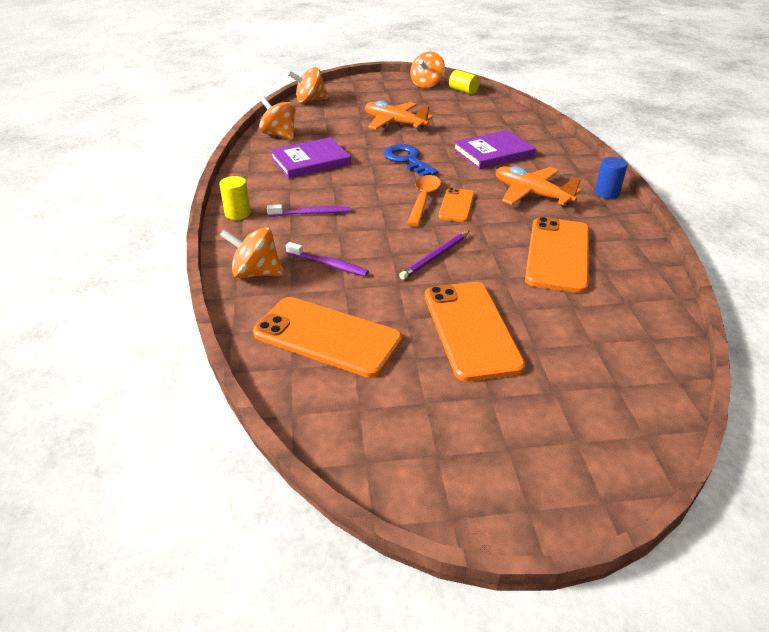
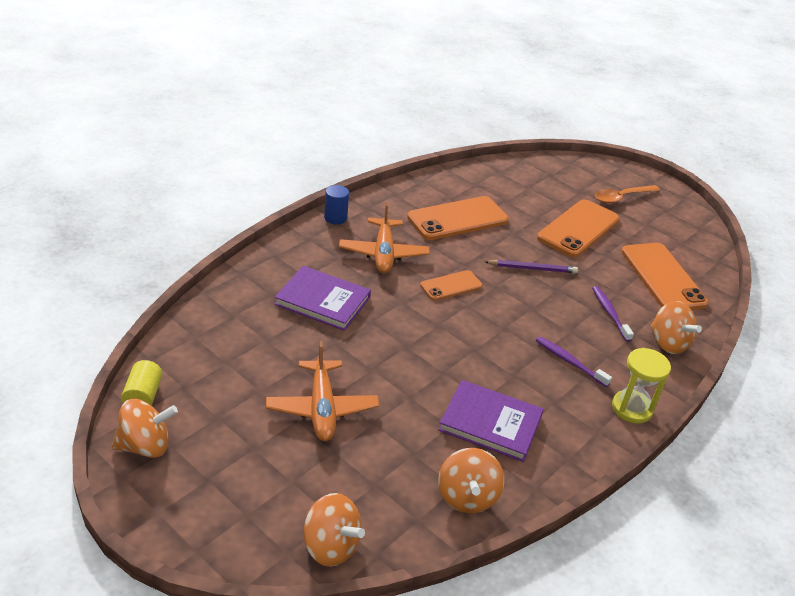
camera: 135 degrees left, 0 degrees up
yellow cylinder [219,176,251,220] -> yellow hourglass [612,348,671,424]
blue key [384,144,438,177] -> none
orange spoon [407,175,441,226] -> orange spoon moved to [595,185,660,203]

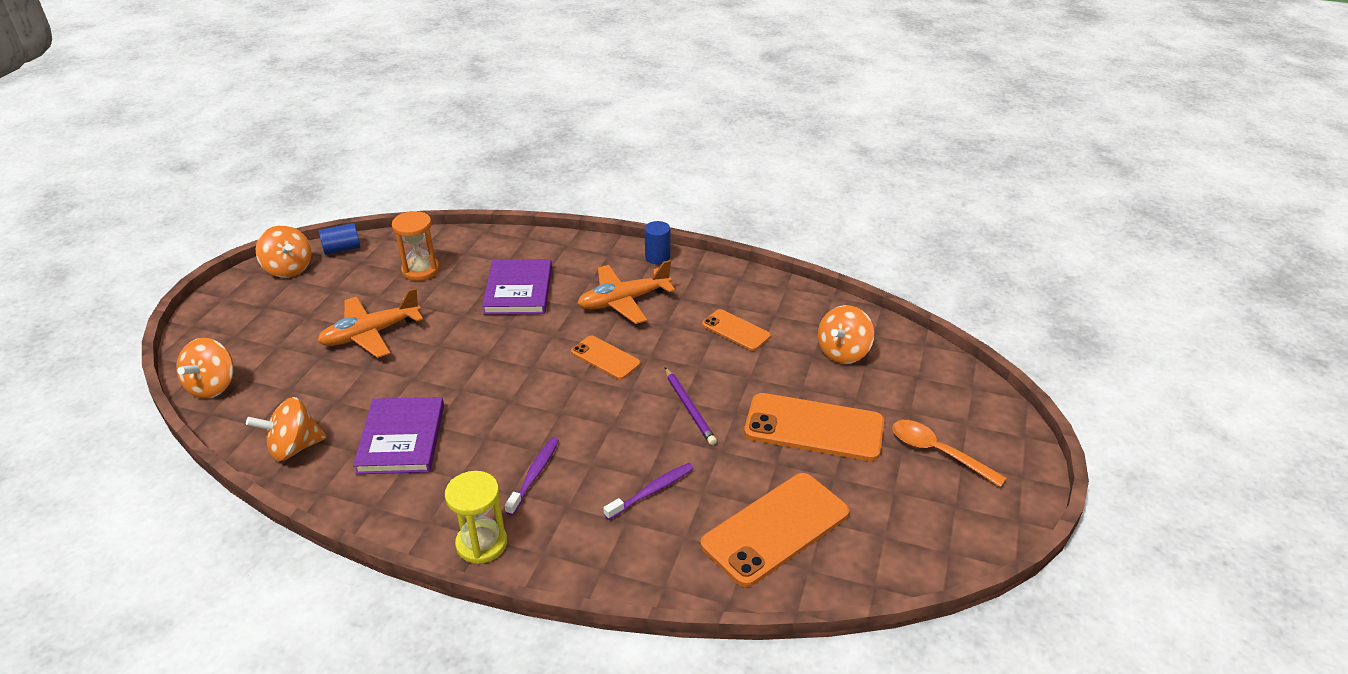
camera: 70 degrees right, 0 degrees up
yellow cylinder [121,360,163,406] -> blue cylinder [319,223,360,255]
orange phone [407,196,509,240] -> orange phone [702,309,771,351], size x0.56
orange spinning top [651,301,702,354] -> orange spinning top moved to [818,305,874,364]
none -> orange hourglass [392,211,440,281]

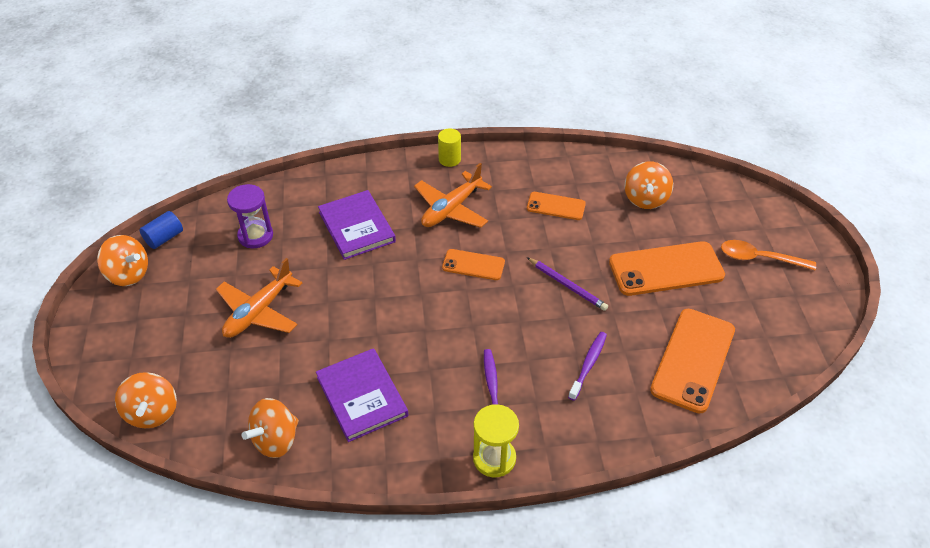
camera: 25 degrees left, 10 degrees up
orange hourglass [392,211,440,281] -> purple hourglass [227,184,273,248]
blue cylinder [644,221,671,264] -> yellow cylinder [438,128,461,167]

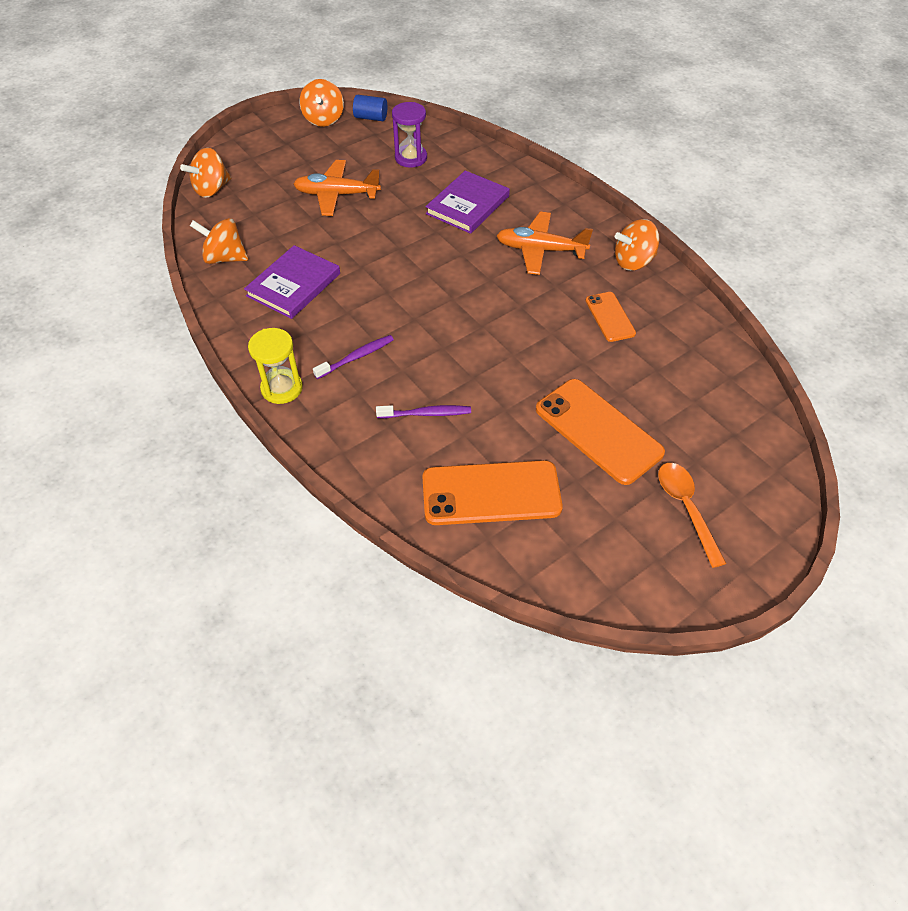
camera: 60 degrees right, 5 degrees up
yellow cylinder [438,128,461,167] -> none
orange phone [442,249,505,280] -> none
purple pencil [527,257,608,311] -> none
orange spinning top [625,161,673,209] -> orange spinning top moved to [615,219,659,271]

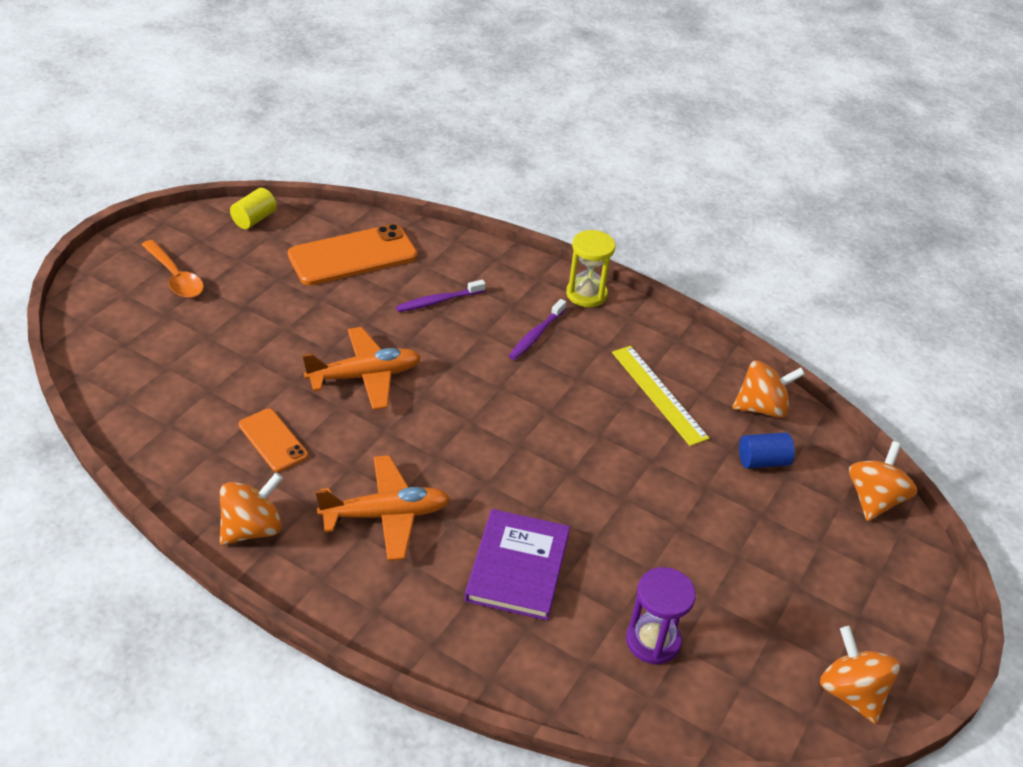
camera: 155 degrees right, 10 degrees down
purple book [244,245,340,319] -> yellow ruler [612,346,710,446]
orange plane [293,160,381,216] -> orange plane moved to [302,327,421,410]
blue cylinder [353,95,387,121] -> blue cylinder moved to [739,432,795,469]
orange phone [536,379,665,485] -> none
none -> yellow cylinder [230,188,277,229]

